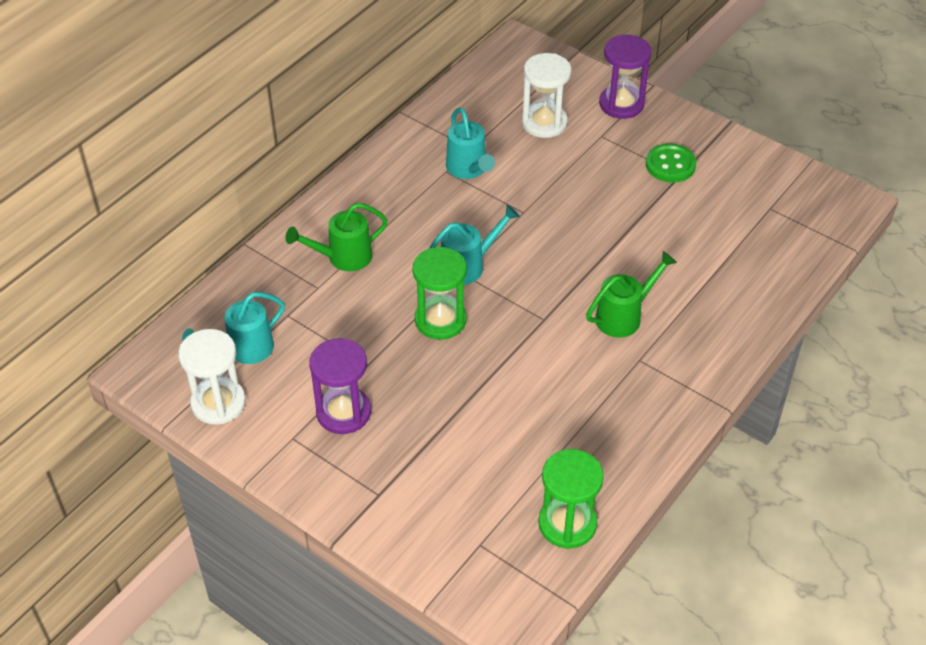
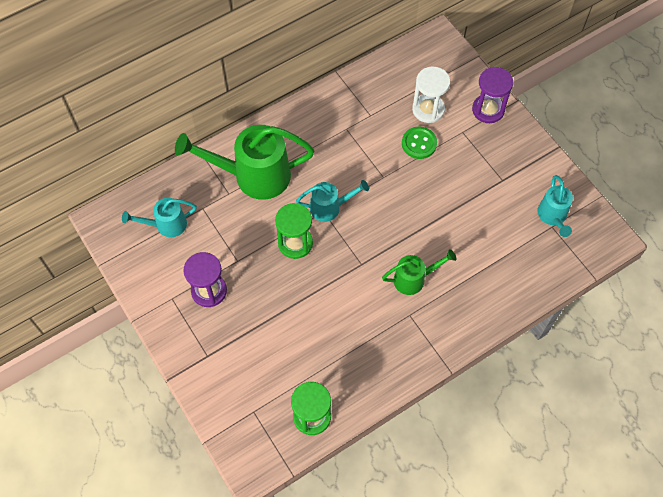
camera: 20 degrees right, 15 degrees up
white hourglass [178,329,246,425] -> none
green watering can [285,203,388,271] -> green watering can [175,125,314,200], size x1.86
turquoise watering can [446,107,495,179] -> turquoise watering can moved to [538,175,573,237]
green button [646,143,696,183] -> green button moved to [402,127,437,159]

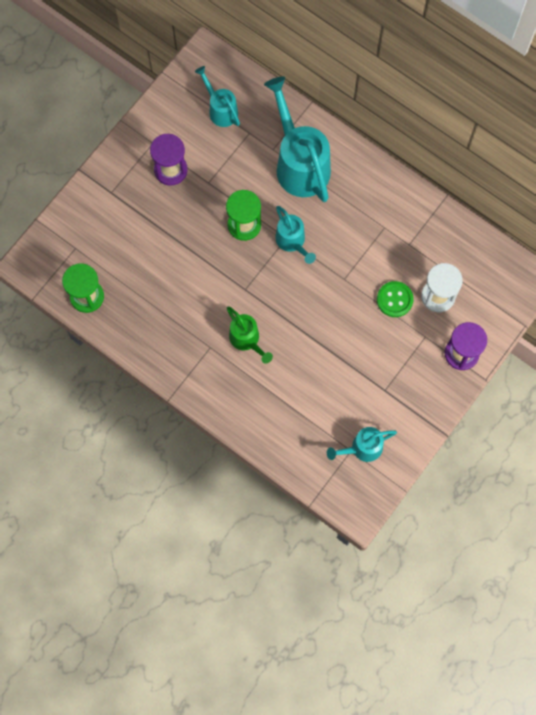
camera: 70 degrees right, 10 degrees up
green watering can [175,125,314,200] -> turquoise watering can [264,77,331,202]

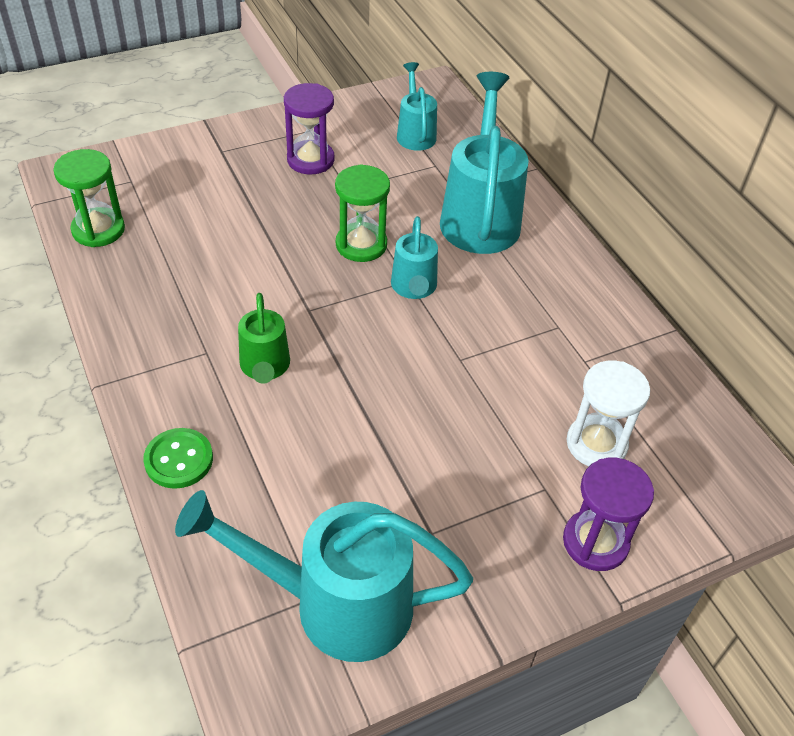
camera: 25 degrees right, 25 degrees down
turquoise watering can [327,427,397,462] -> turquoise watering can [175,490,473,662], size x1.86
green button [377,281,414,317] -> green button moved to [143,428,213,489]

